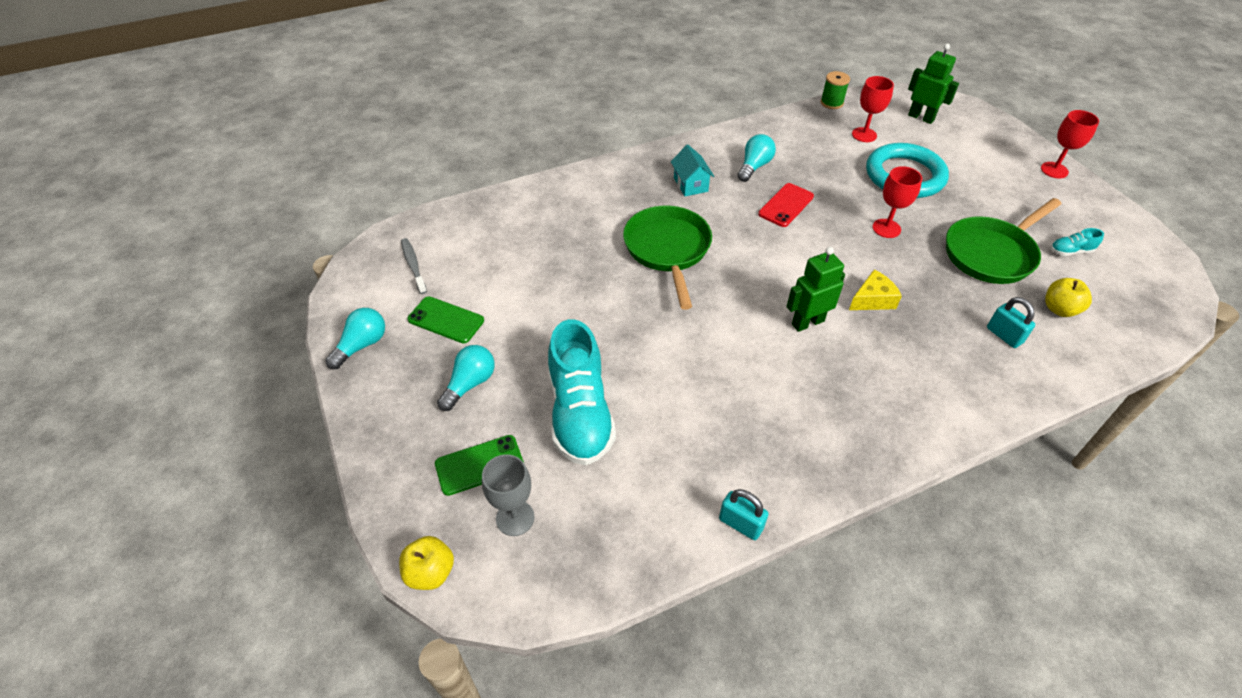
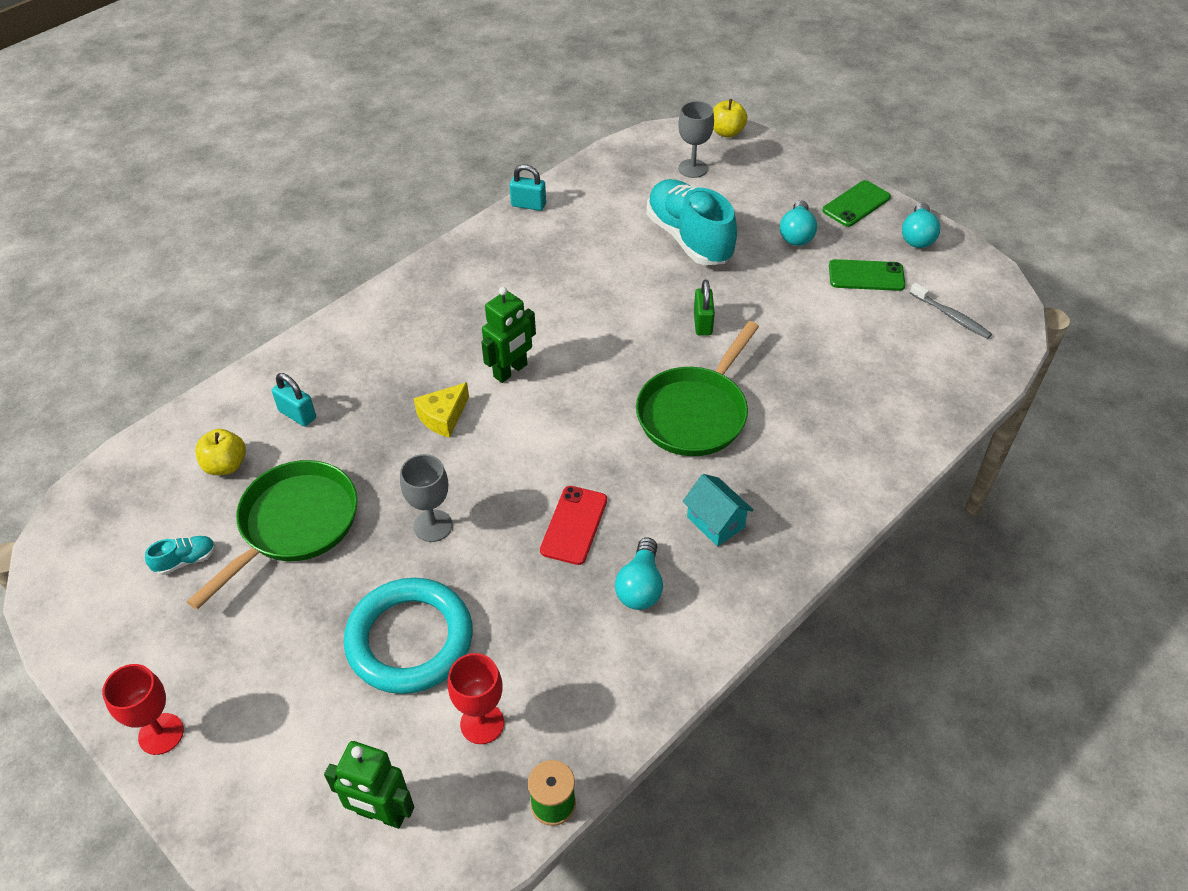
camera: 160 degrees right, 0 degrees up
green phone [435,435,524,496] -> green phone moved to [822,180,891,227]
green pan [623,206,712,310] -> green pan turned 60 degrees clockwise [636,321,759,456]
red goblet [872,166,922,238] -> grey goblet [400,454,452,542]
none -> green padlock [694,279,715,335]

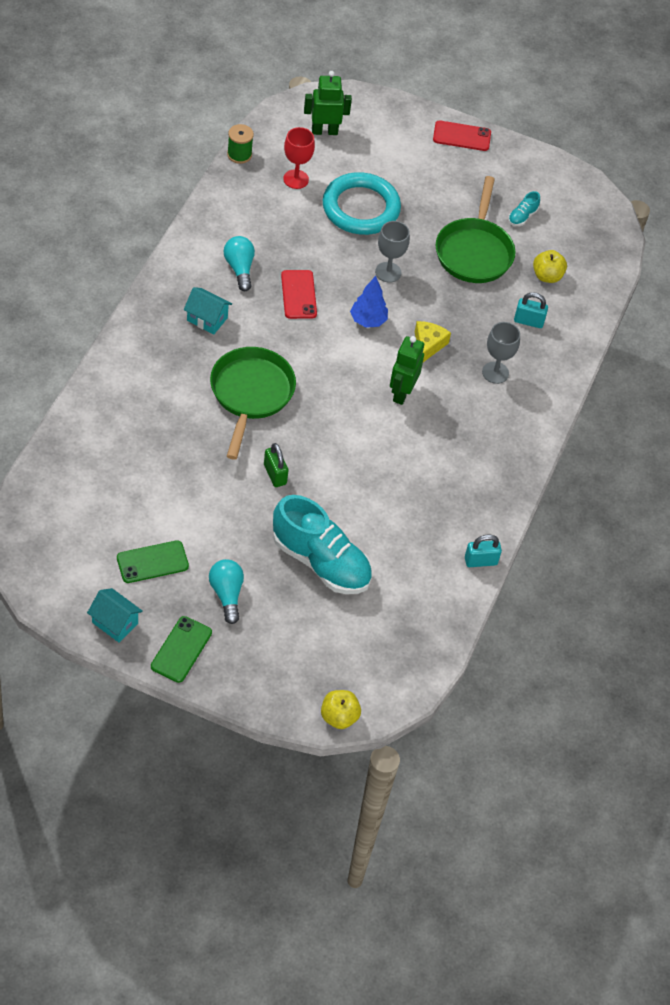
camera: 150 degrees right, 5 degrees up
red goblet [102,664,184,755] -> red phone [433,121,491,151]
grey goblet [678,101,714,178] -> grey goblet moved to [482,322,520,384]
turquoise light bulb [902,203,940,248] -> turquoise house [87,588,143,643]
grey toothbrush [910,283,992,339] -> none
none -> blue tree [350,276,388,328]

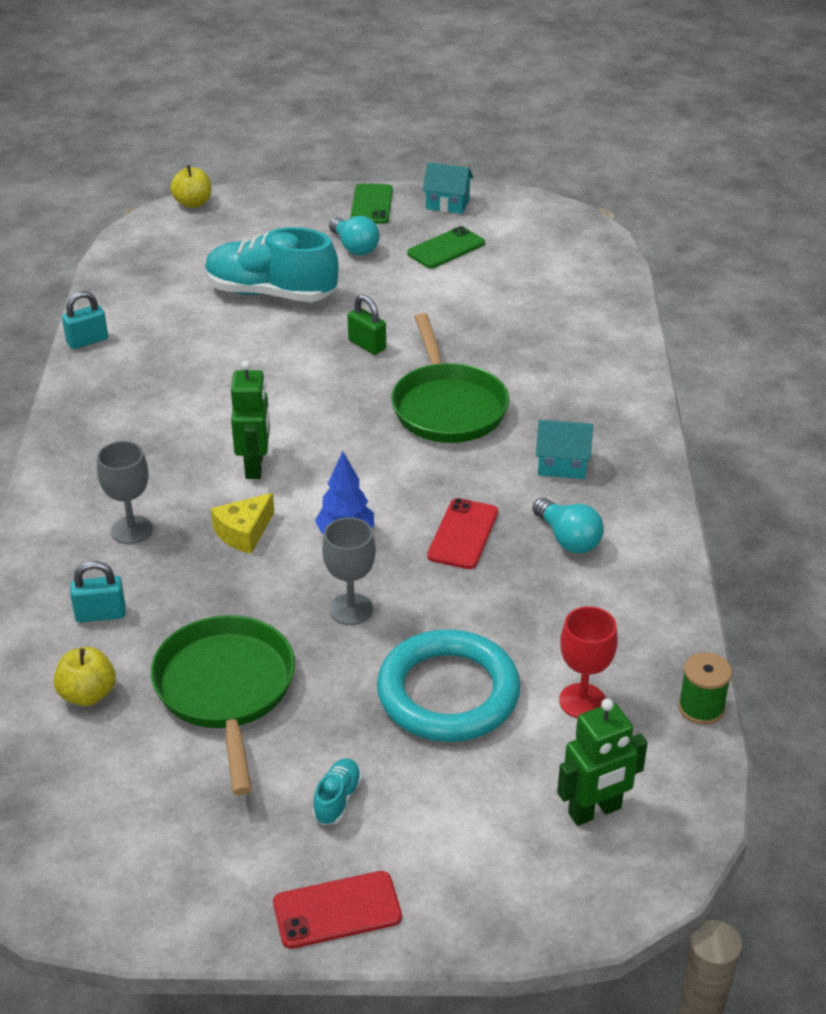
camera: 165 degrees right, 15 degrees down
red phone [281,270,317,319] -> red phone turned 45 degrees clockwise [427,498,498,569]
yellow cheese [415,321,451,362] -> yellow cheese turned 45 degrees clockwise [211,493,274,554]
turquoise shoe [508,191,540,226] -> turquoise shoe moved to [313,758,362,825]

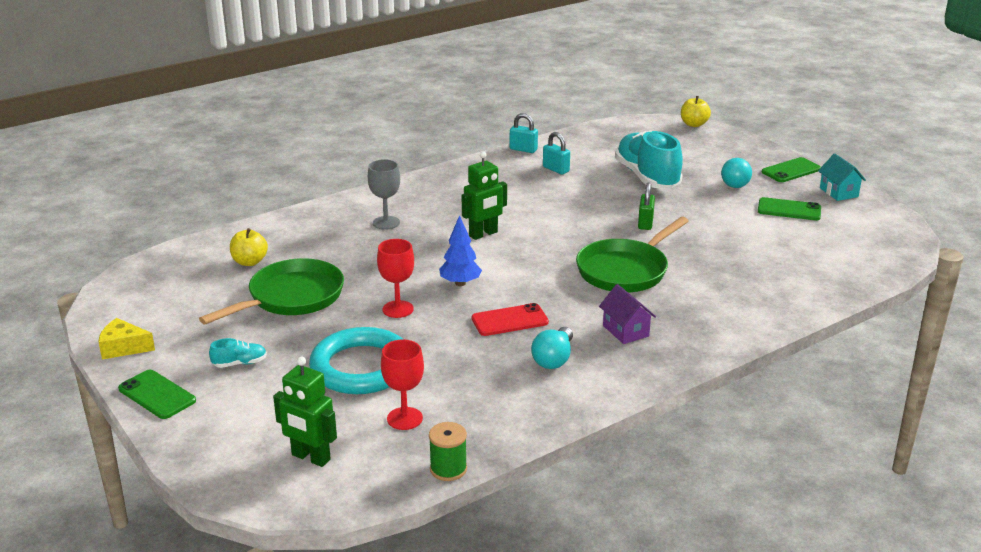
camera: 55 degrees right, 10 degrees down
turquoise padlock [70,561,126,623] -> turquoise padlock moved to [543,132,570,174]
yellow cheese [211,493,274,554] -> yellow cheese moved to [99,318,155,359]
red phone [273,871,402,949] -> green phone [118,370,196,419]
grey goblet [322,517,376,625] -> red goblet [377,239,414,318]
turquoise house [536,420,593,479] -> purple house [599,284,656,344]

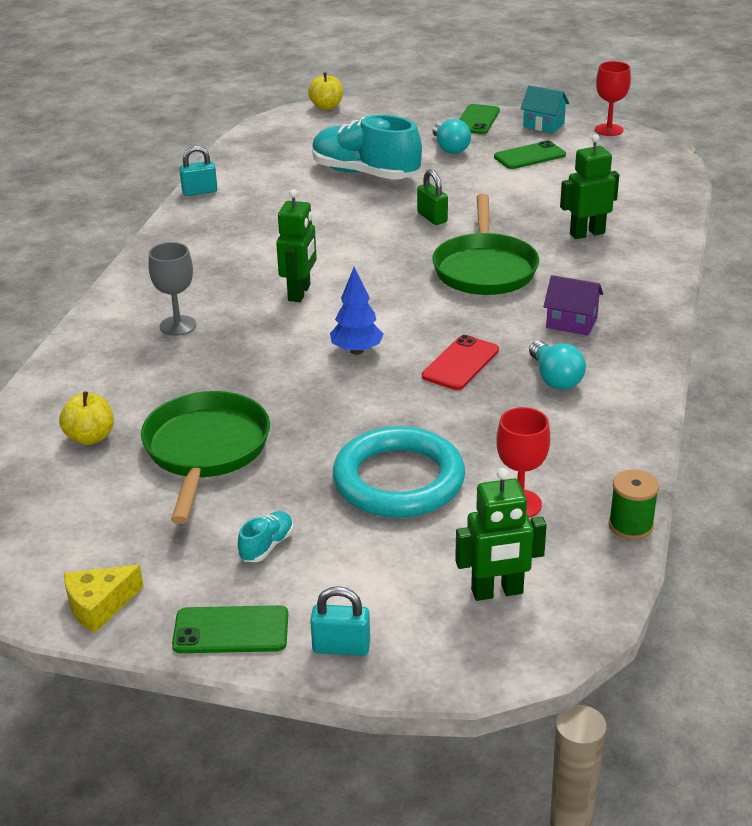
camera: 40 degrees left, 5 degrees up
red goblet [377,239,414,318] -> red goblet moved to [595,61,631,136]
turquoise padlock [543,132,570,174] -> turquoise padlock moved to [310,586,370,656]
none -> green robot [560,134,619,239]

